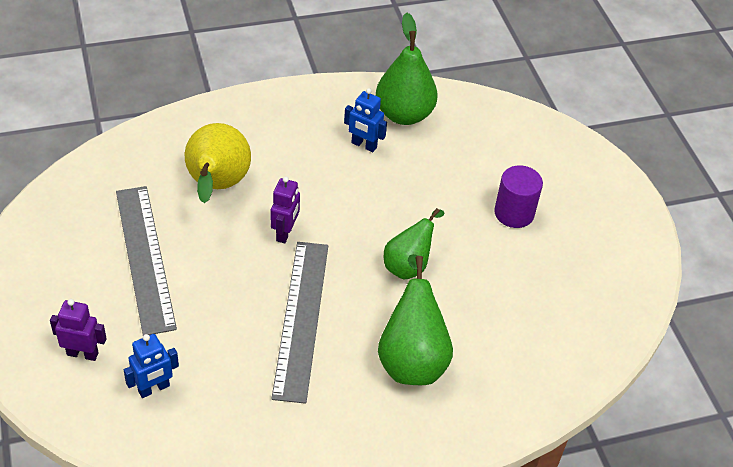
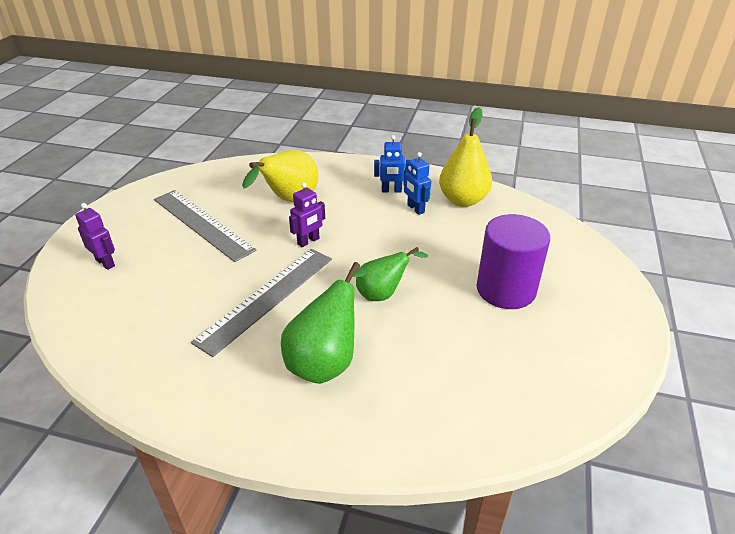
camera: 35 degrees right, 10 degrees down
grey ruler [116,186,177,336] -> grey ruler turned 60 degrees counterclockwise [154,190,256,262]
blue robot [124,334,179,398] -> blue robot moved to [374,135,410,192]
green pear [376,13,438,125] -> yellow pear [439,107,492,207]
purple cylinder [494,165,543,228] -> purple cylinder [477,214,550,309], size x1.54

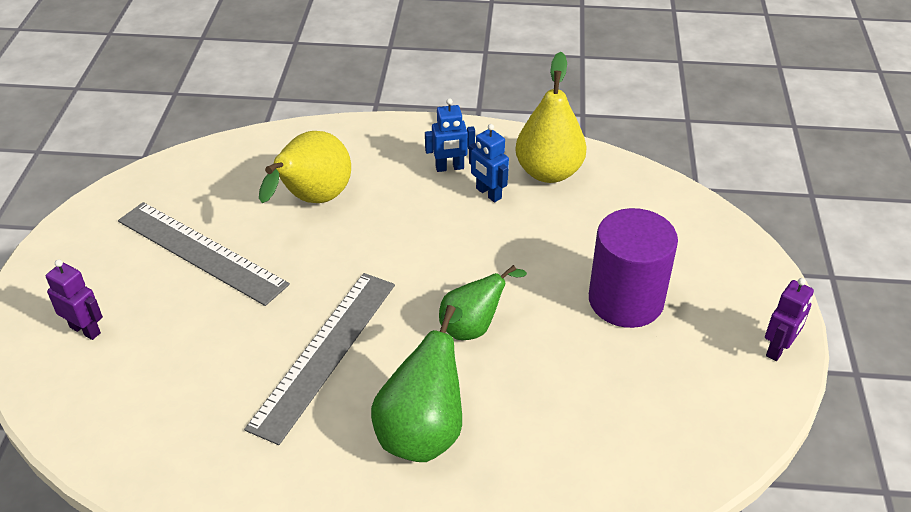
camera: 10 degrees left, 5 degrees up
purple robot [289,182,325,247] -> purple robot moved to [765,278,814,361]

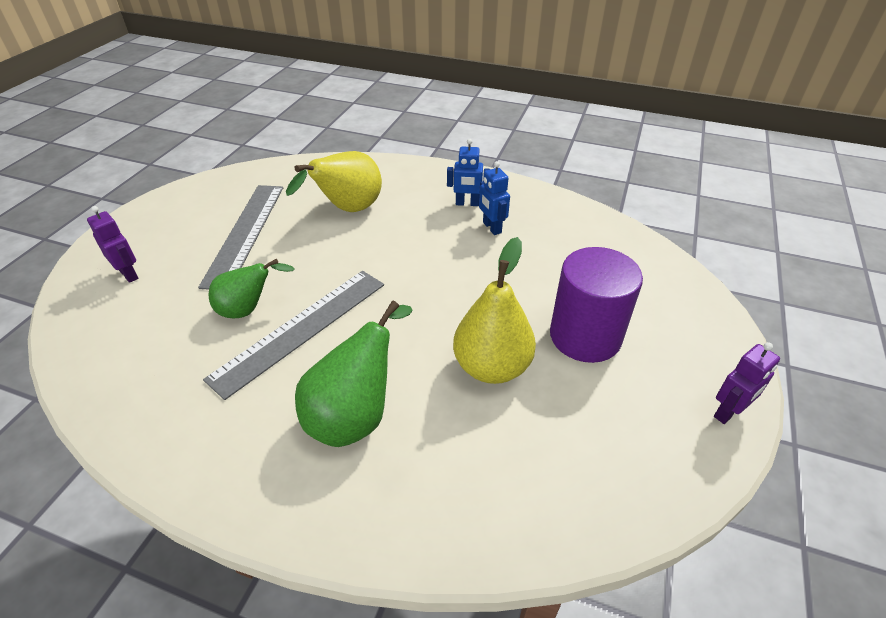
camera: 15 degrees right, 0 degrees up
grey ruler [118,202,290,306] -> grey ruler turned 45 degrees clockwise [198,185,283,290]
green pear [439,265,527,340] -> green pear moved to [209,259,295,318]
yellow pear [515,52,587,183] -> yellow pear moved to [453,237,536,384]

